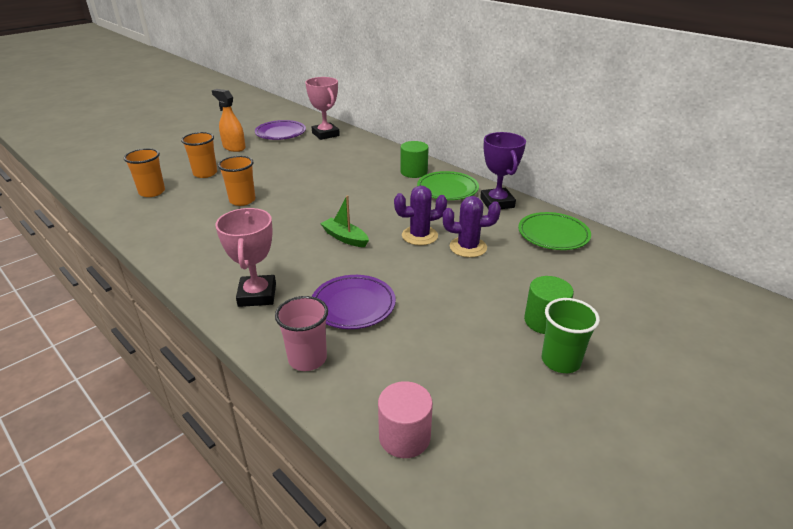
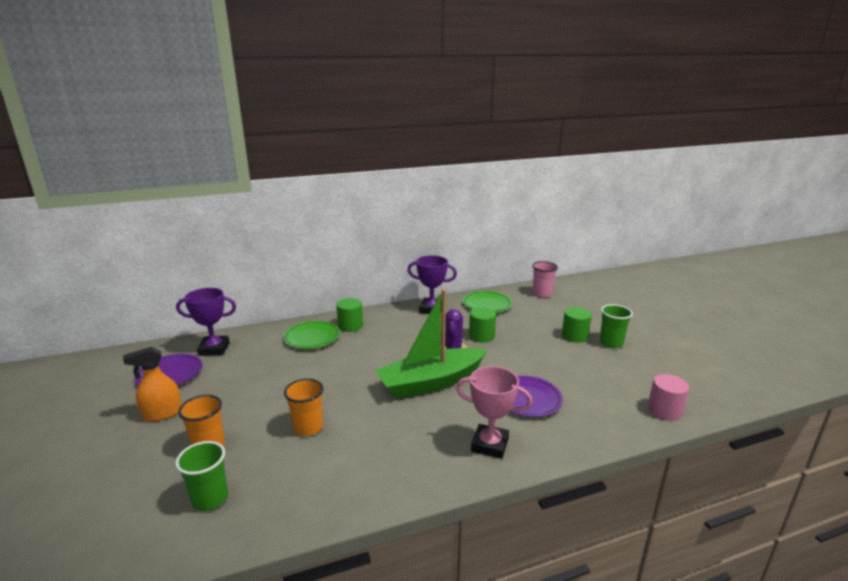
camera: 65 degrees left, 10 degrees down
orange cup [124,148,165,197] -> green cup [175,441,228,511]
pink cup [275,296,328,371] -> pink cup moved to [532,261,558,297]
pink trophy [305,77,340,140] -> purple trophy [176,288,236,356]
green boat [320,195,369,247] -> green boat [375,289,487,399], size x2.25
green plate [417,171,479,200] -> green plate moved to [283,321,340,349]
purple cactus [443,196,501,258] -> green cylinder [469,307,496,343]

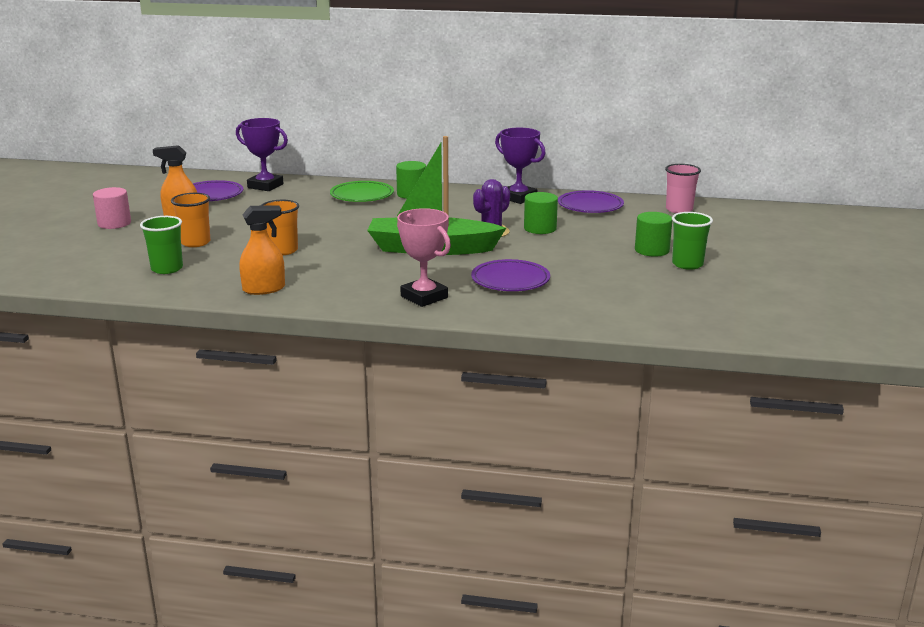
camera: 30 degrees right, 0 degrees up
green plate [463,291,512,313] -> purple plate [558,190,624,213]
pink cylinder [648,374,689,421] -> pink cylinder moved to [93,187,131,229]
none -> orange spray bottle [239,205,285,295]

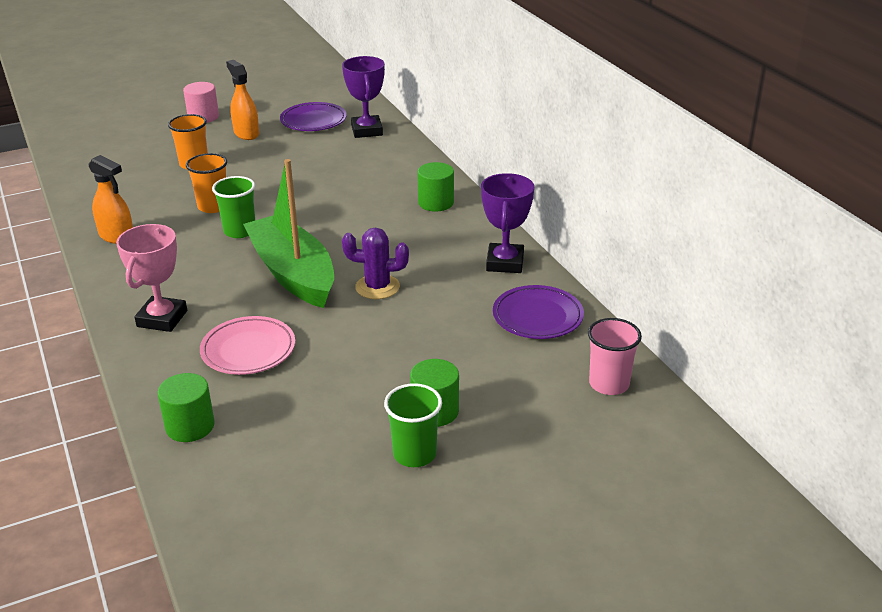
camera: 55 degrees right, 10 degrees up
green cup [140,216,183,274] -> green cup moved to [212,176,255,238]
green plate [330,181,394,202] -> none
purple plate [471,259,550,291] -> pink plate [200,316,295,375]
green cylinder [524,192,558,234] -> green cylinder moved to [157,373,215,442]

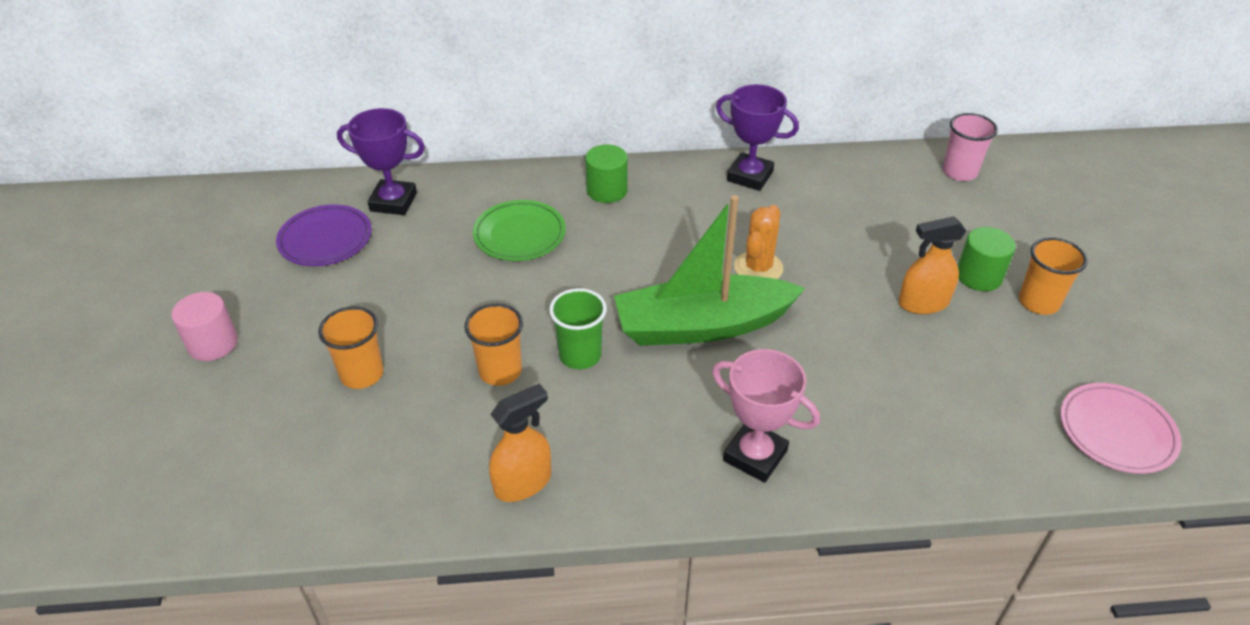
camera: 70 degrees left, 10 degrees up
green cylinder [157,373,215,442] -> none
pink plate [200,316,295,375] -> pink plate moved to [1060,383,1182,474]
orange spray bottle [226,60,259,140] -> orange spray bottle moved to [898,216,966,314]
purple cactus [342,227,409,299] -> orange cactus [734,205,783,279]
green cup [384,383,442,467] -> orange cup [1019,237,1087,315]
purple plate [493,285,584,339] -> none
none -> green plate [473,200,566,261]

